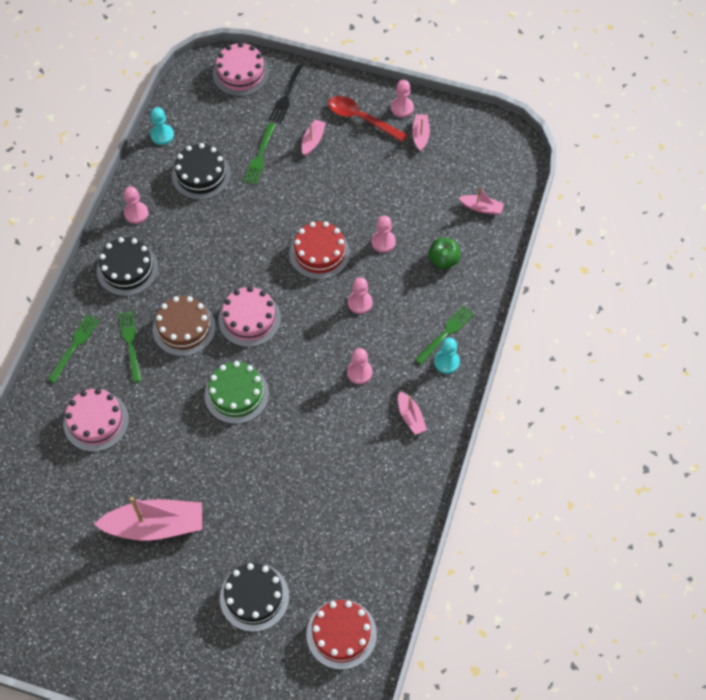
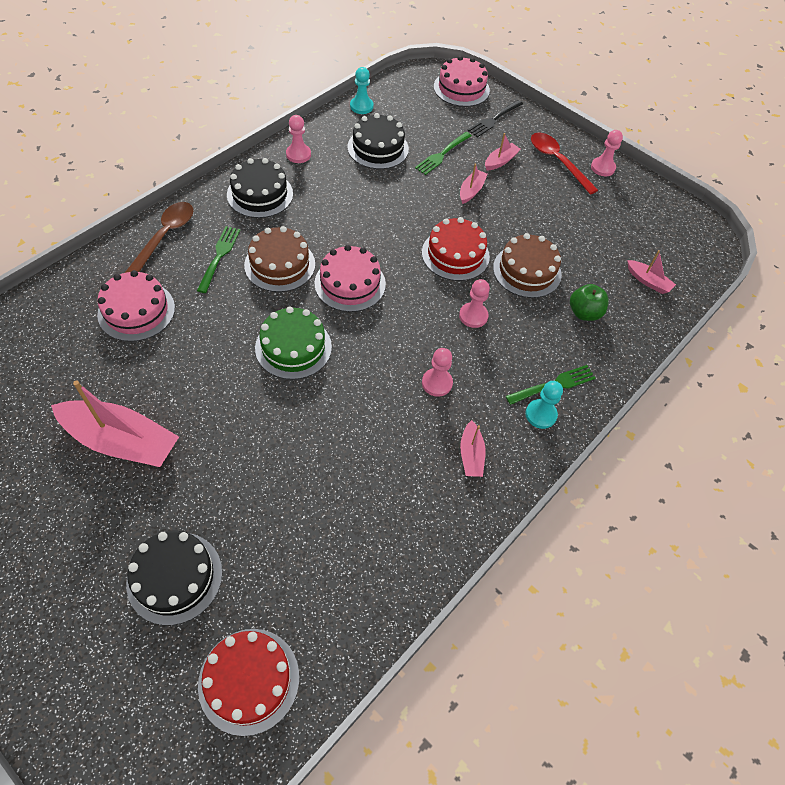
camera: 20 degrees right, 5 degrees down
green fork [48,314,100,383] -> brown spoon [125,202,193,273]
pink pawn [371,216,396,253] -> brown cake [493,233,562,298]
pink boat [412,114,430,151] -> pink boat moved to [460,164,488,204]

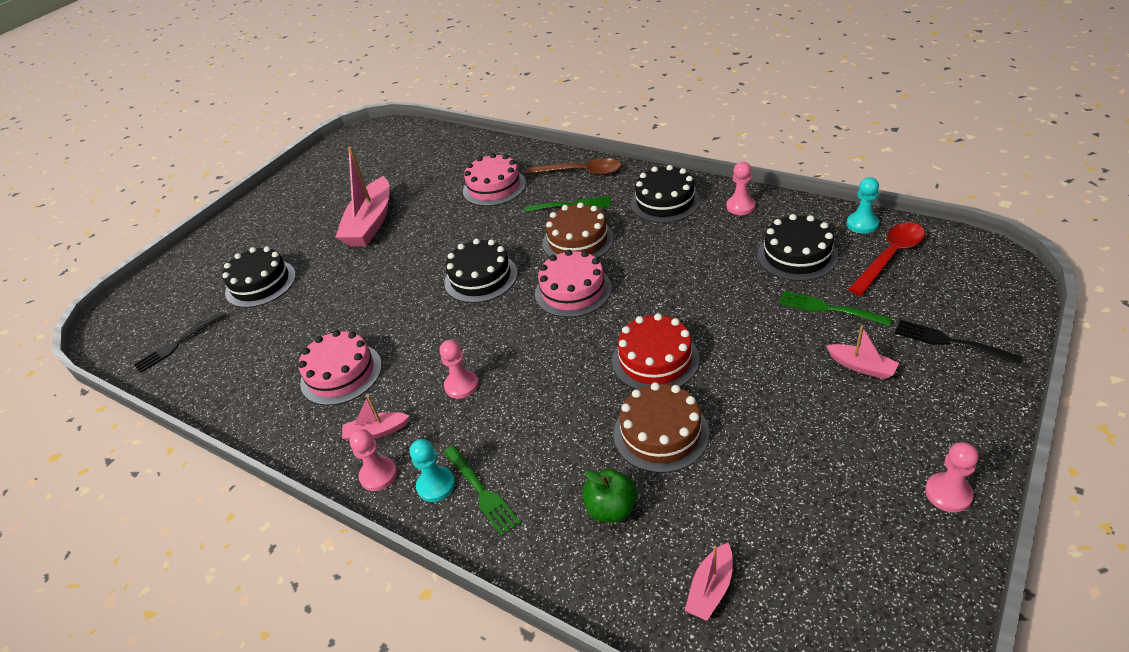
camera: 90 degrees right, 15 degrees down
red cake [198,629,299,736] -> black fork [134,312,227,373]
green cake [255,306,332,380] -> black cake [444,238,518,303]
pink cake [434,56,490,107] -> pink cake moved to [298,330,382,406]
pink pawn [459,279,490,328] -> pink pawn moved to [349,429,397,491]
pink boat [460,164,488,204] -> none
red spoon [531,133,598,195] -> red spoon moved to [848,223,925,296]

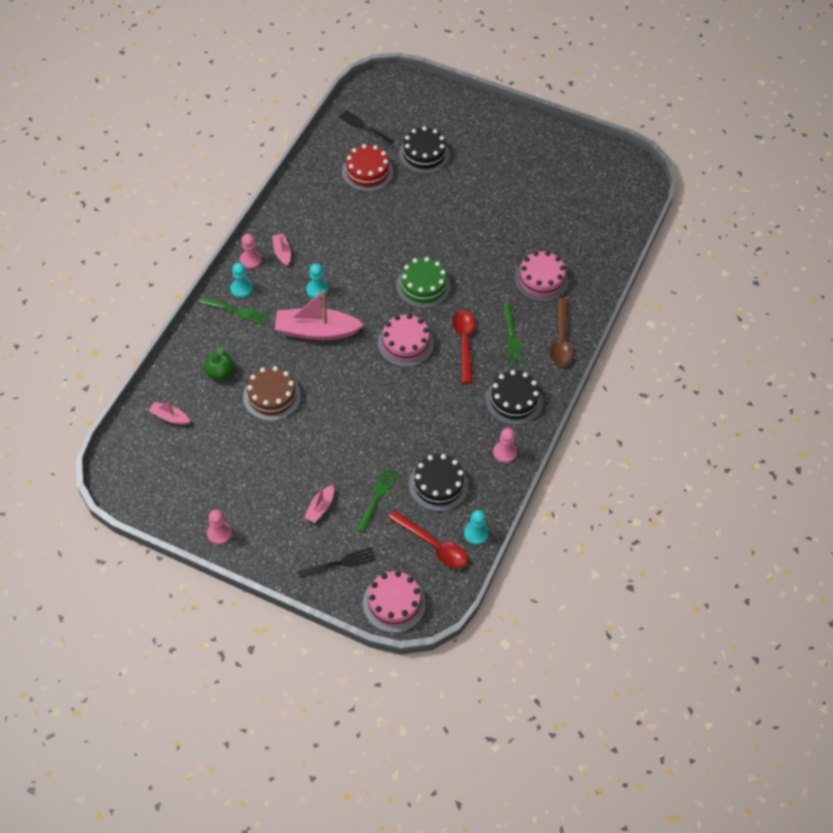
camera: 75 degrees right, 15 degrees up
pink cake [298,330,382,406] -> pink cake moved to [363,571,426,633]
pink boat [336,147,390,246] -> pink boat moved to [275,290,364,340]
pink pawn [440,340,479,399] -> turquoise pawn [306,264,328,298]
black cake [444,238,518,303] -> green cake [396,257,451,308]
green fork [444,445,521,536] -> green fork turned 120 degrees counterclockwise [200,297,268,325]
brown cake [542,202,614,258] -> red spoon [452,310,475,383]
red cake [612,313,699,389] -> red cake moved to [342,144,393,192]
black fork [895,320,1023,365] -> black fork turned 45 degrees clockwise [298,547,376,578]

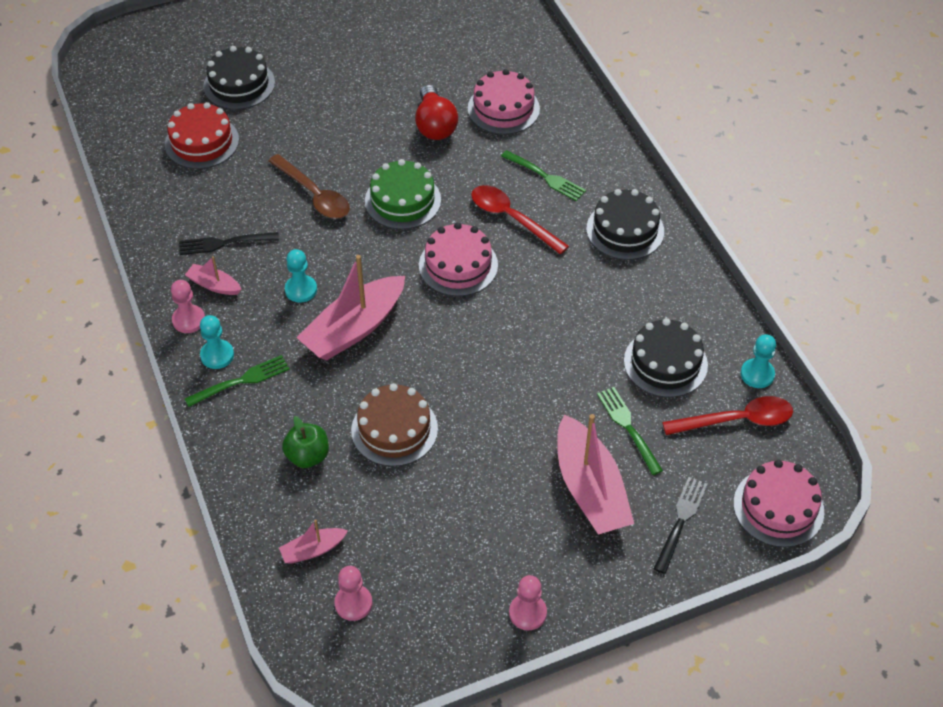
camera: 45 degrees left, 5 degrees down
pink boat [304,485,334,523] -> pink boat [557,414,634,535], size x2.07
black fork [339,110,394,145] -> black fork moved to [179,232,279,255]
pink pawn [493,428,517,463] -> pink pawn moved to [334,566,372,621]
brown spoon [550,298,573,366] -> brown spoon moved to [268,154,350,219]
none -> red light bulb [415,85,458,140]

